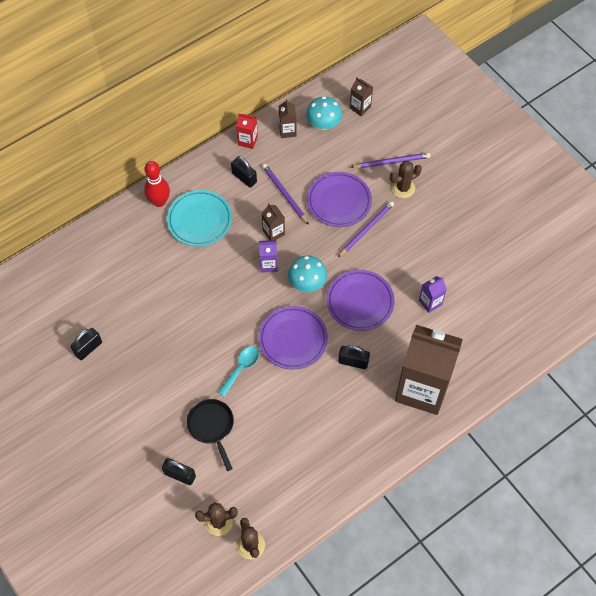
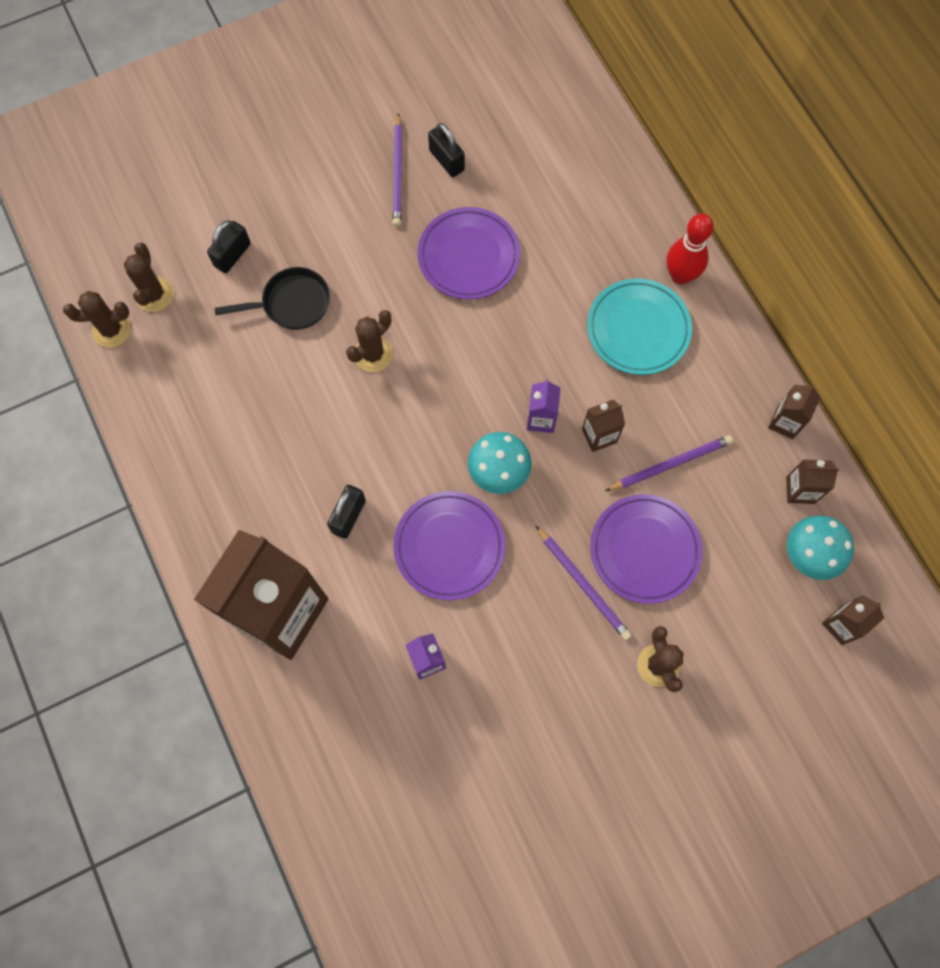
camera: 100 degrees right, 10 degrees up
turquoise spoon [218,346,259,397] -> brown cactus [346,310,393,372]
black padlock [231,156,257,188] -> none
red carton [236,113,258,149] -> brown carton [768,384,821,439]
purple plate [259,306,328,370] -> purple plate moved to [418,207,520,299]
purple pencil [351,153,431,168] -> purple pencil moved to [393,113,403,227]

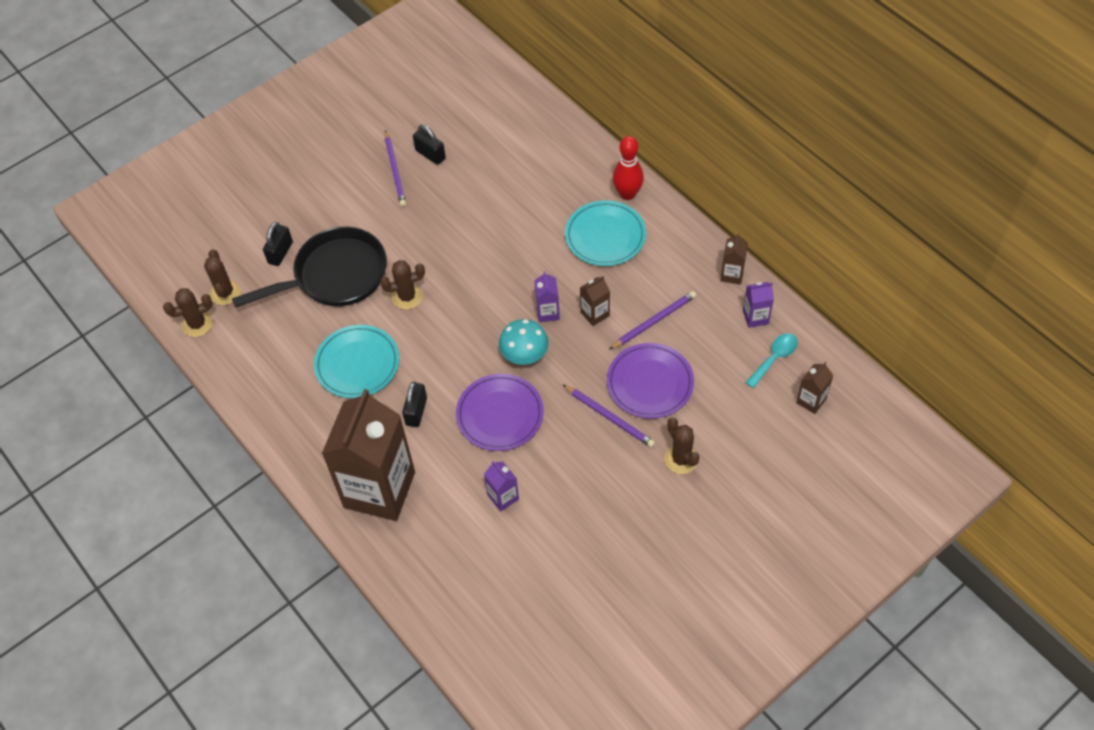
camera: 10 degrees left, 15 degrees down
black pan [214,267,330,330] -> black pan [232,227,387,308], size x1.74
brown cactus [346,310,393,372] -> brown cactus turned 45 degrees clockwise [380,260,425,310]
purple plate [418,207,520,299] -> none
brown carton [786,459,839,504] -> purple carton [743,282,774,328]
turquoise mushroom [787,516,854,580] -> turquoise spoon [745,333,798,388]
none -> turquoise plate [314,325,399,398]

